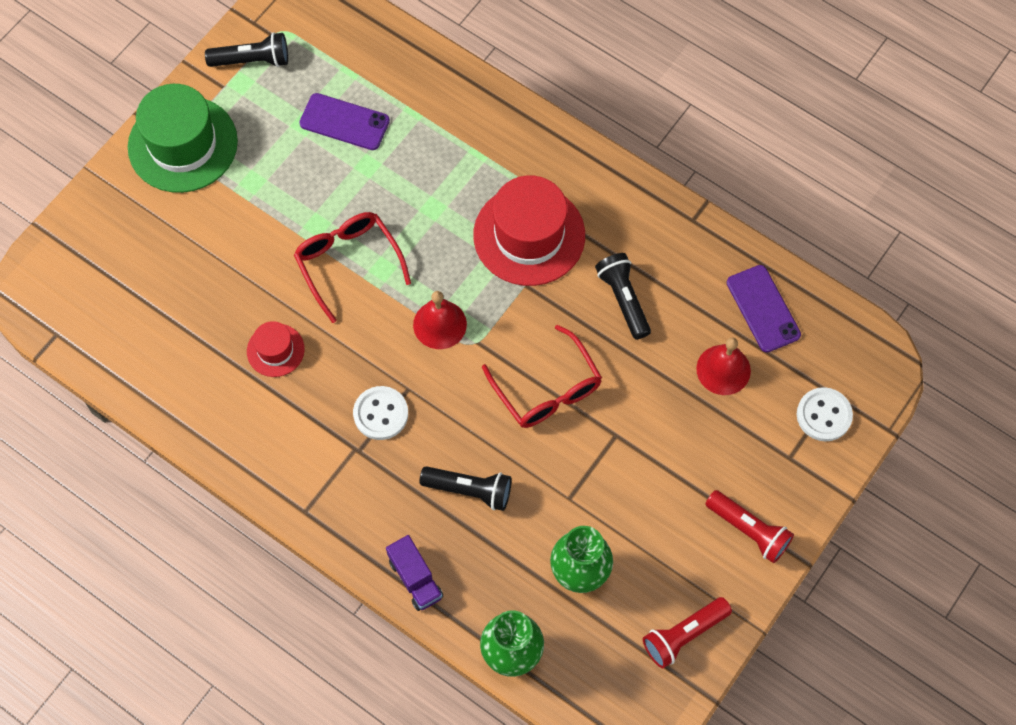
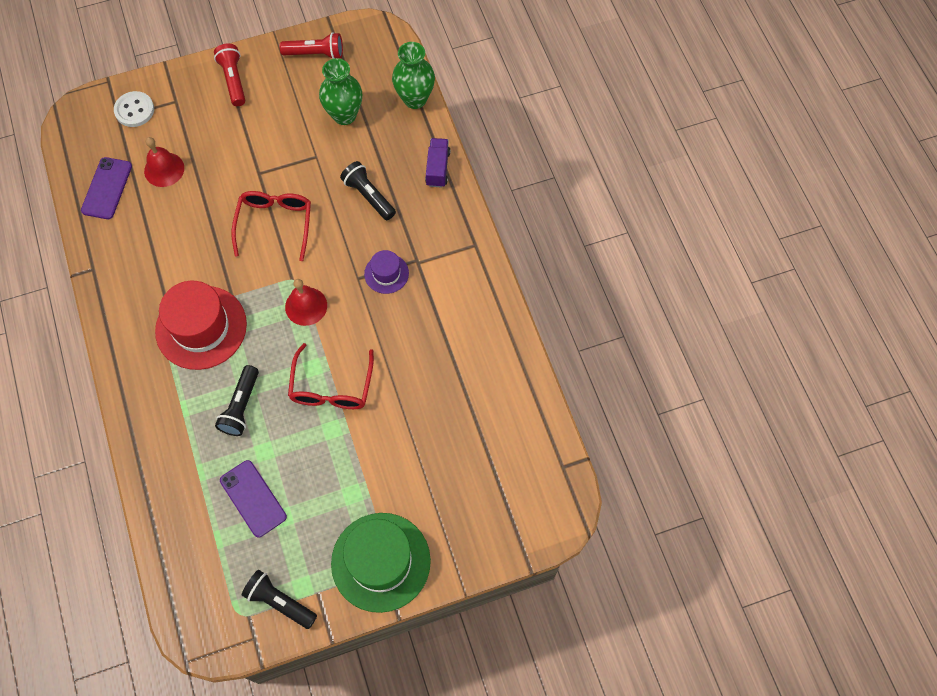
camera: 145 degrees left, 0 degrees up
red hat [247,321,305,377] -> none
white button [353,386,408,440] -> purple hat [364,250,409,294]
black flashlight [595,253,651,340] -> black flashlight moved to [215,365,259,436]

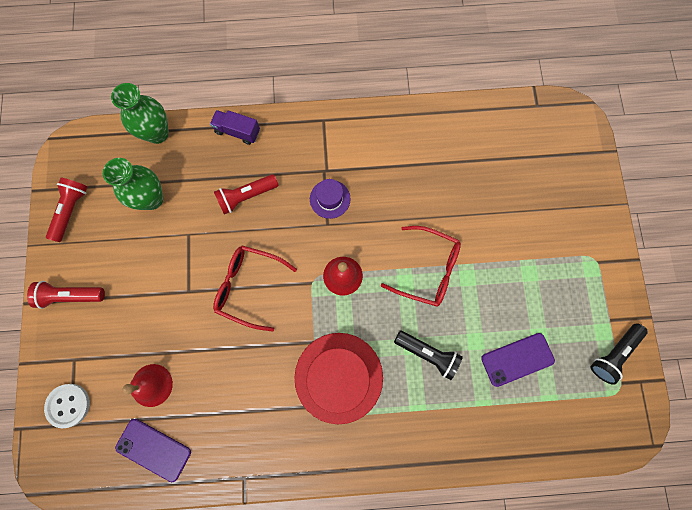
camera: 75 degrees left, 10 degrees up
green hat [331,513,431,613] -> none
black flashlight [340,161,396,220] -> red flashlight [214,174,279,214]

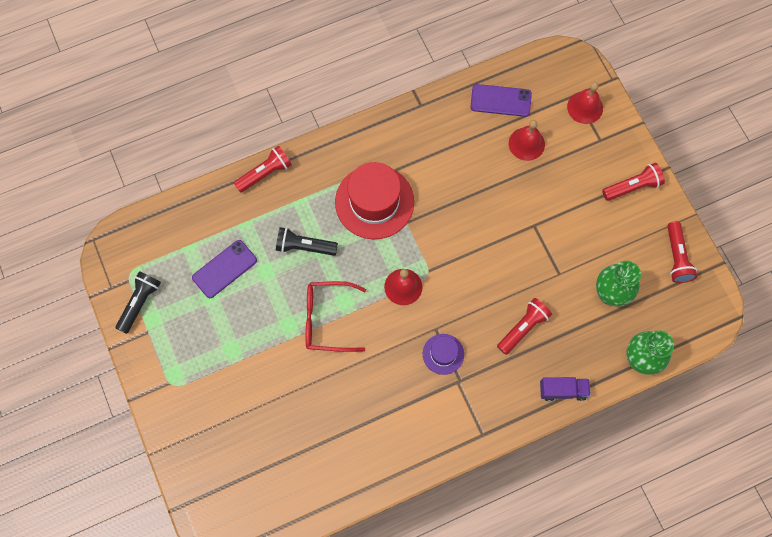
camera: 160 degrees right, 5 degrees down
white button [44,384,90,428] -> red bell [567,82,603,124]
red glasses [213,245,297,332] -> none
none -> red flashlight [234,145,292,193]

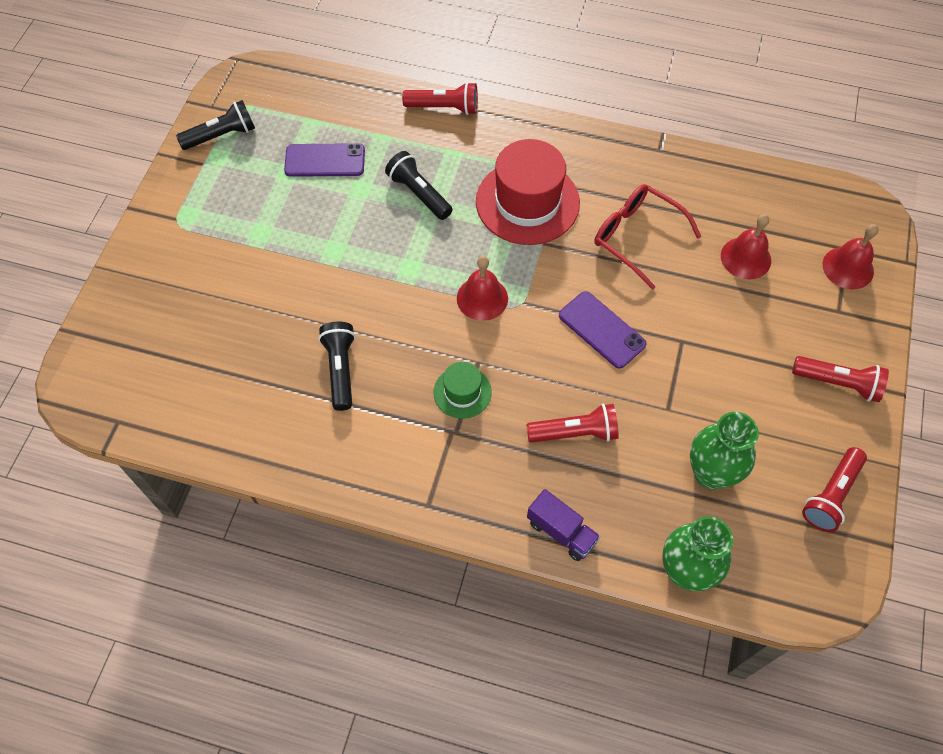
camera: 40 degrees right, 10 degrees down
red glasses [306,281,366,352] -> red glasses moved to [594,184,702,290]
purple hat [423,334,464,375] -> green hat [433,362,492,419]
purple phone [471,84,532,117] -> purple phone moved to [559,291,647,369]
none -> black flashlight [318,322,355,411]

